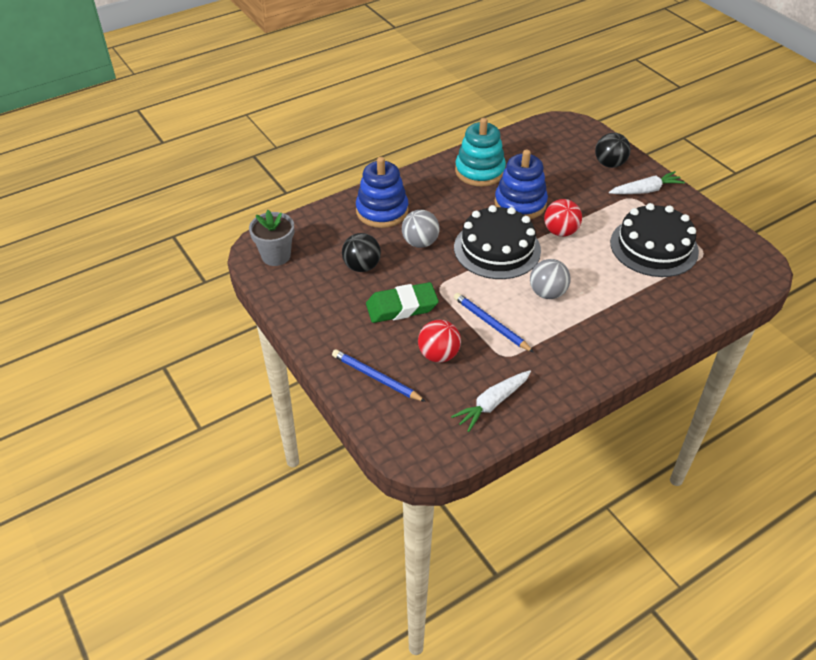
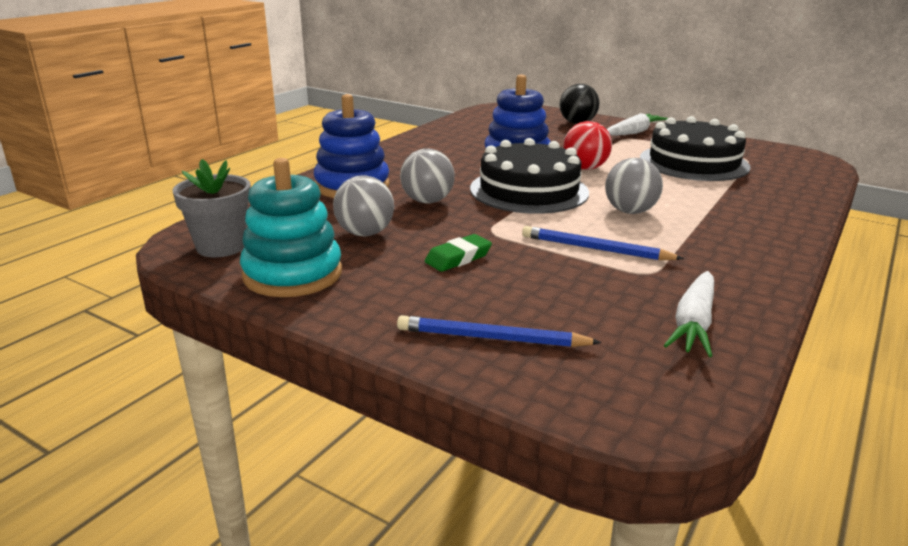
camera: 25 degrees left, 20 degrees down
black ball [342,233,381,272] -> grey ball [333,175,394,236]
green eraser [366,282,439,323] -> green eraser [425,234,492,272], size x0.61
red ball [418,320,461,363] -> none
turquoise stacking toy [455,118,506,186] -> turquoise stacking toy moved to [240,158,342,297]

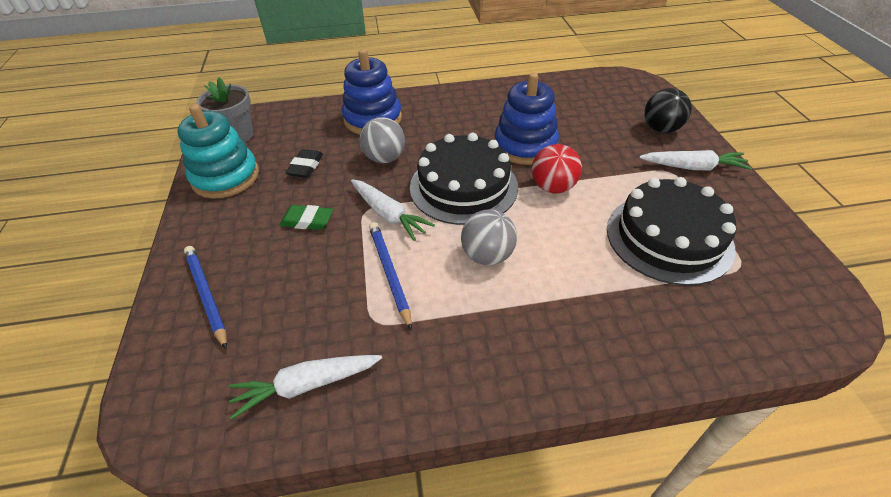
camera: 50 degrees right, 20 degrees up
grey ball [333,175,394,236] -> black eraser [285,149,323,178]
none -> white carrot [351,179,435,241]

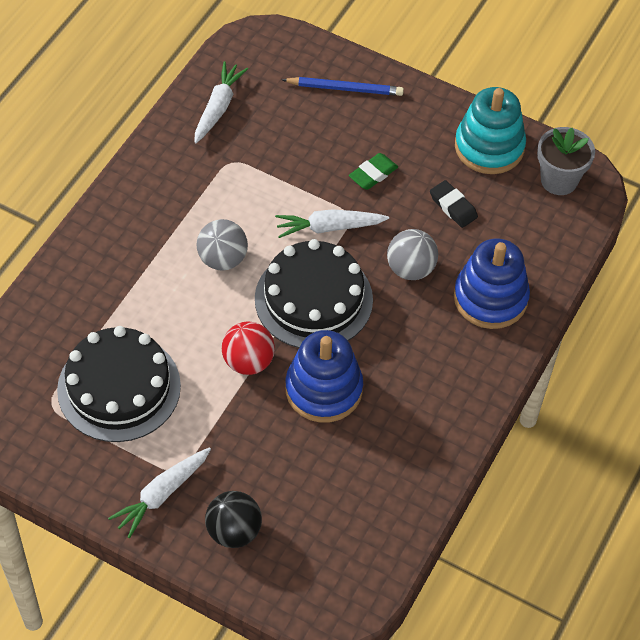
camera: 125 degrees right, 10 degrees up
blue pencil [369,222,412,330] -> none

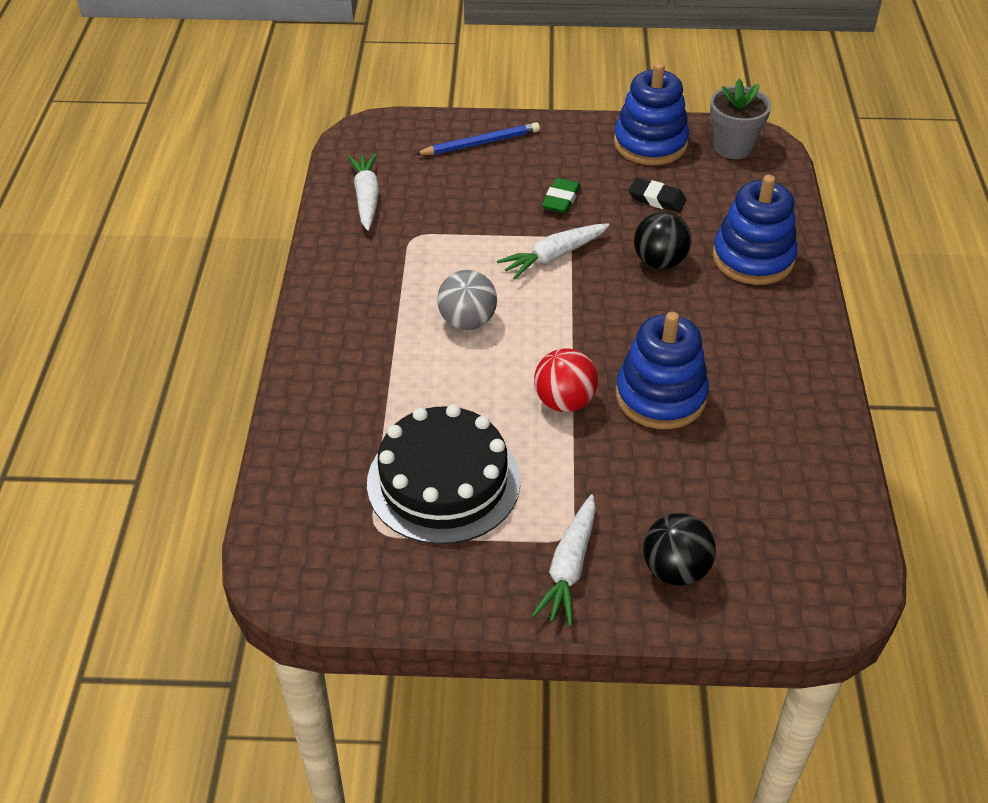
camera: 25 degrees left, 10 degrees down
black cake [255,239,373,348] -> none
grey ball [387,229,438,280] -> black ball [634,212,691,269]
turquoise stacking toy [455,87,526,174] -> blue stacking toy [614,62,689,165]

